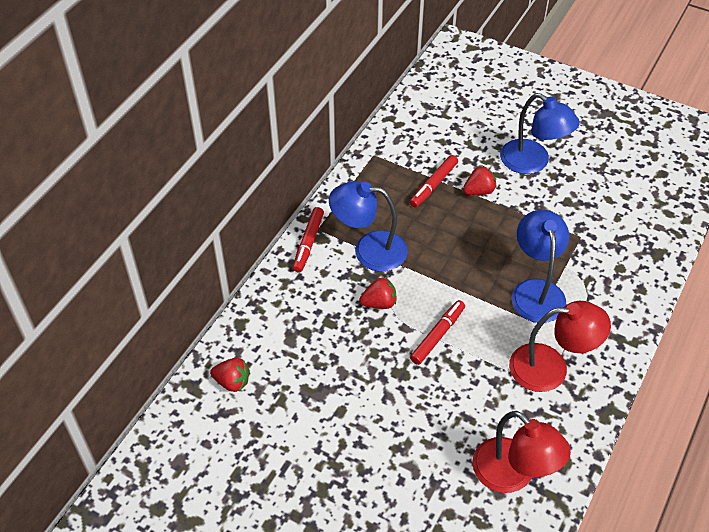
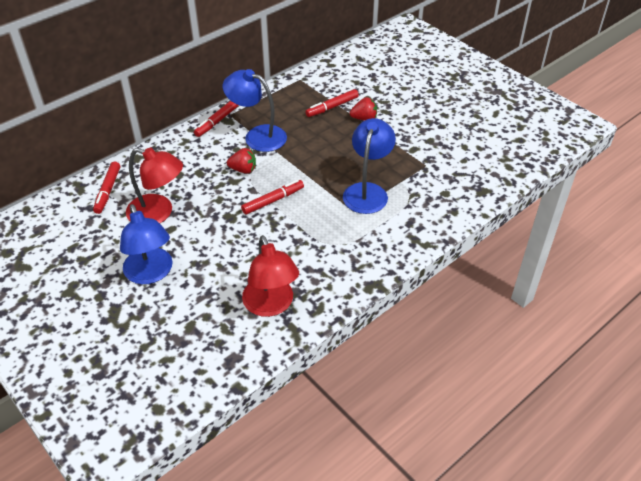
camera: 20 degrees right, 5 degrees down
red strawberry [210,358,250,392] -> red marker [93,162,120,214]
blue lamp [500,93,580,174] -> blue lamp moved to [120,204,173,284]
red lamp [509,301,611,392] -> red lamp moved to [126,148,183,223]

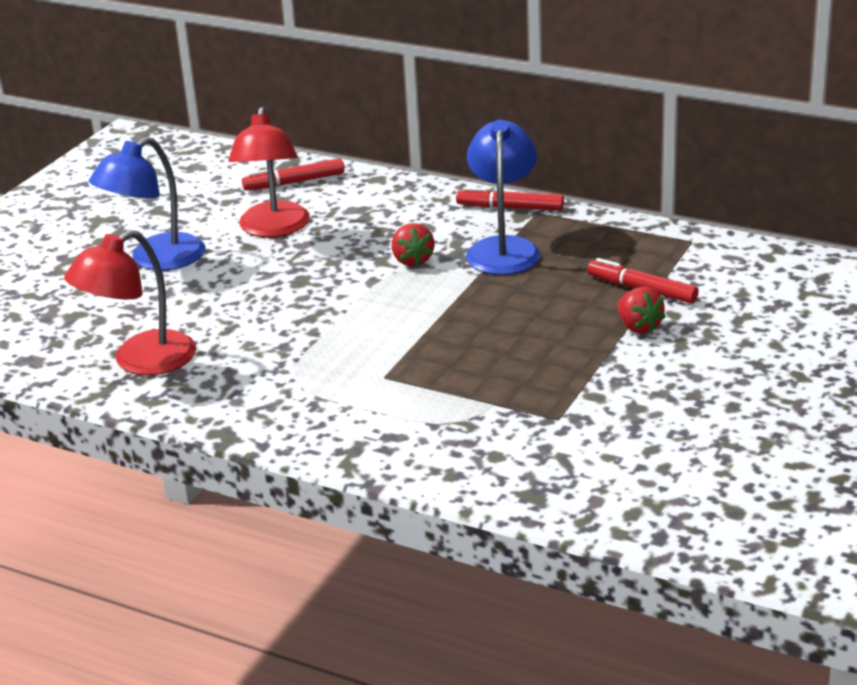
camera: 70 degrees right, 15 degrees down
red marker [241,180,304,215] -> none
blue lamp [343,118,396,214] -> none

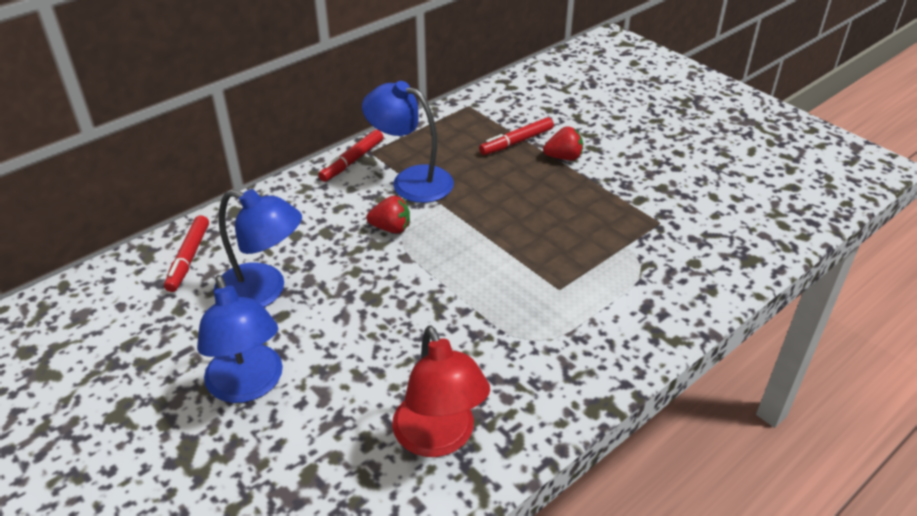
camera: 70 degrees left, 10 degrees up
red lamp [228,107,310,237] -> blue lamp [213,189,302,307]

